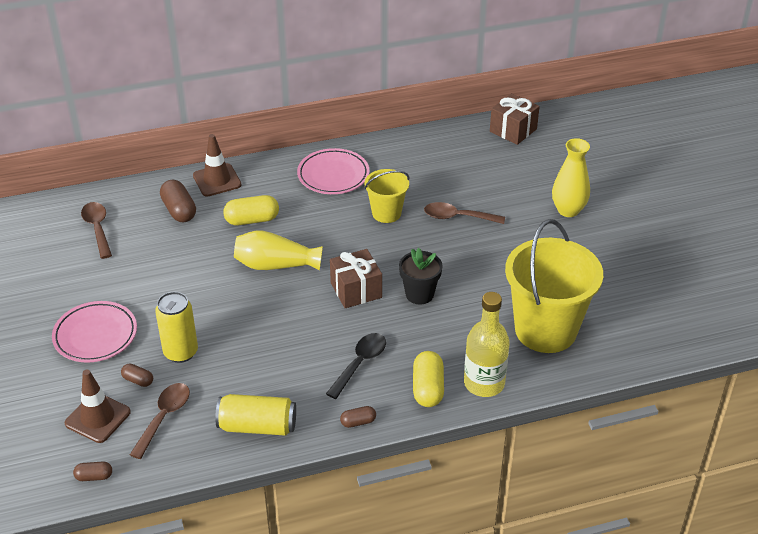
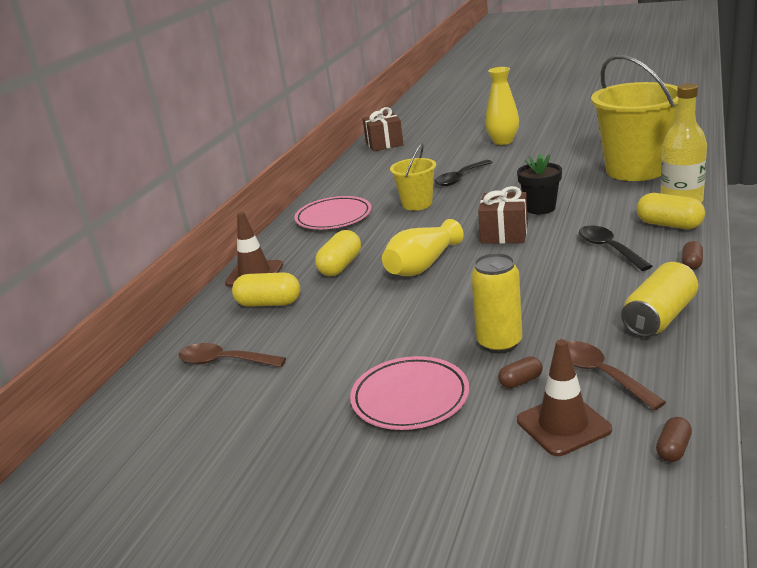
camera: 50 degrees left, 15 degrees down
brown capsule [160,180,196,222] -> yellow capsule [232,272,300,307]
brown spoon [424,202,505,224] -> black spoon [434,160,493,186]

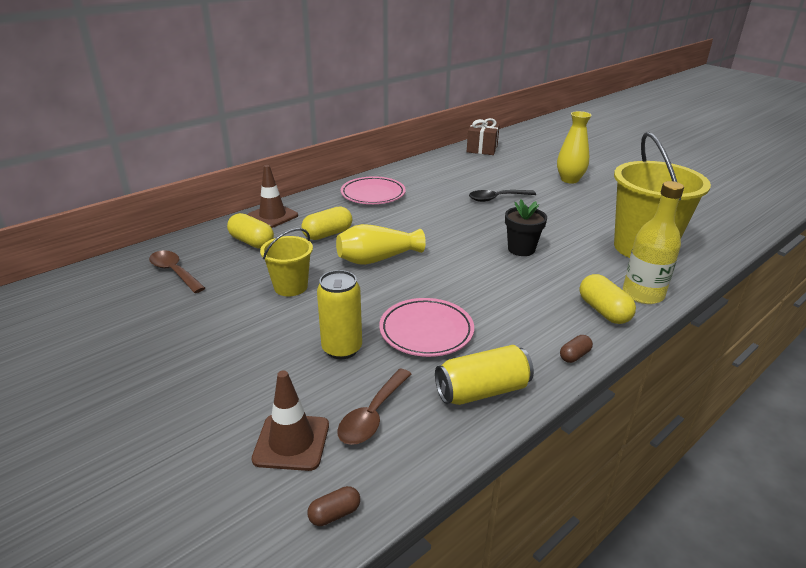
camera: 25 degrees right, 5 degrees up
pink plate [350,356,469,430] -> pink plate moved to [379,298,474,357]
yellow bucket [390,143,436,211] -> yellow bucket moved to [260,228,313,296]
brown gift [478,186,528,244] -> none
brown capsule [498,356,543,388] -> none
brown spoon [567,341,666,410] -> brown spoon turned 150 degrees counterclockwise [337,369,411,445]
black spoon [579,225,653,271] -> none

